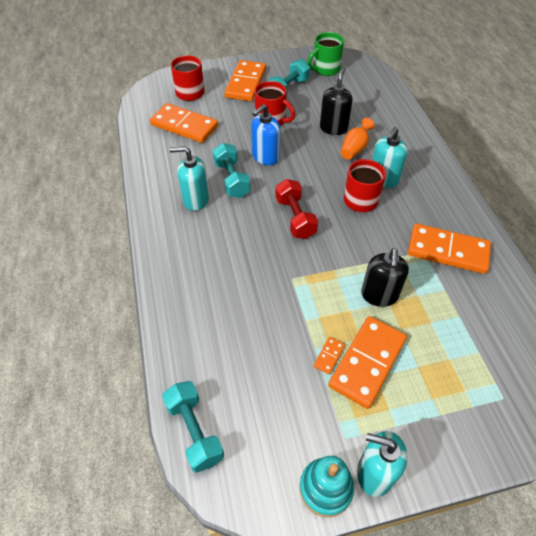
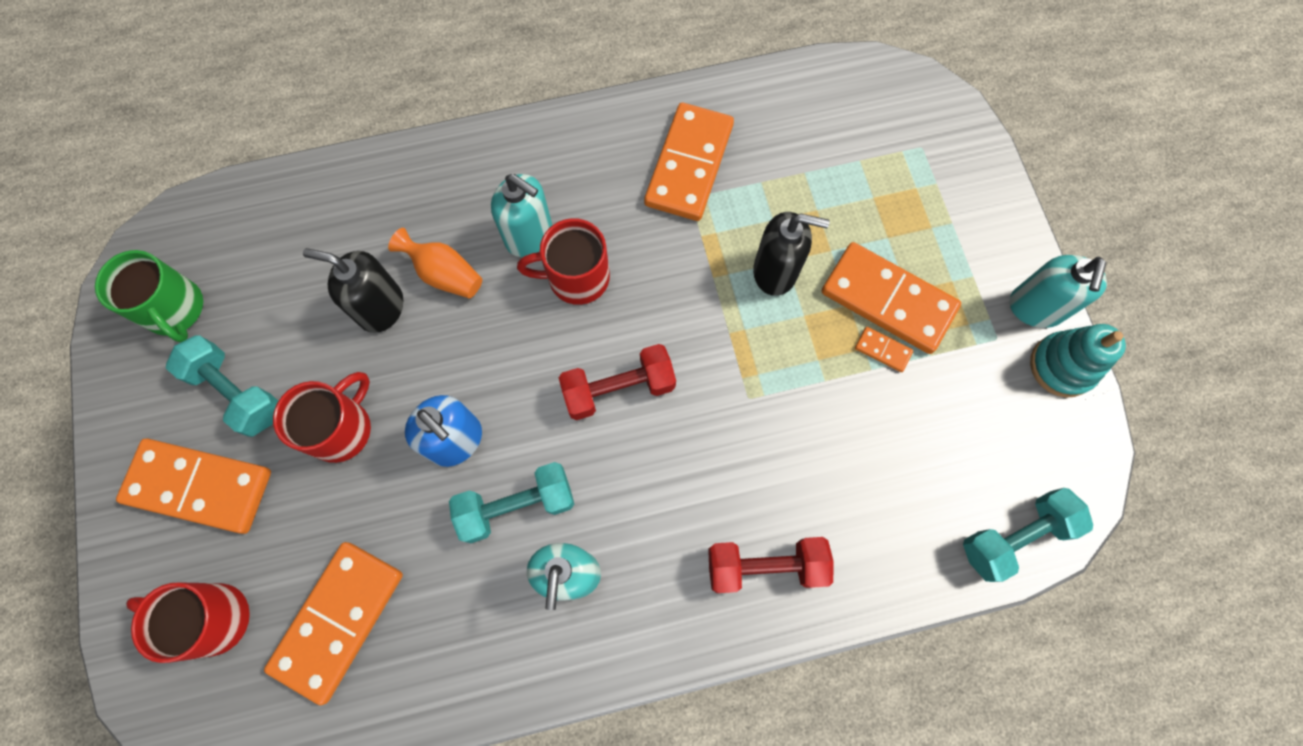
camera: 90 degrees left, 20 degrees up
none -> red dumbbell [708,537,833,593]

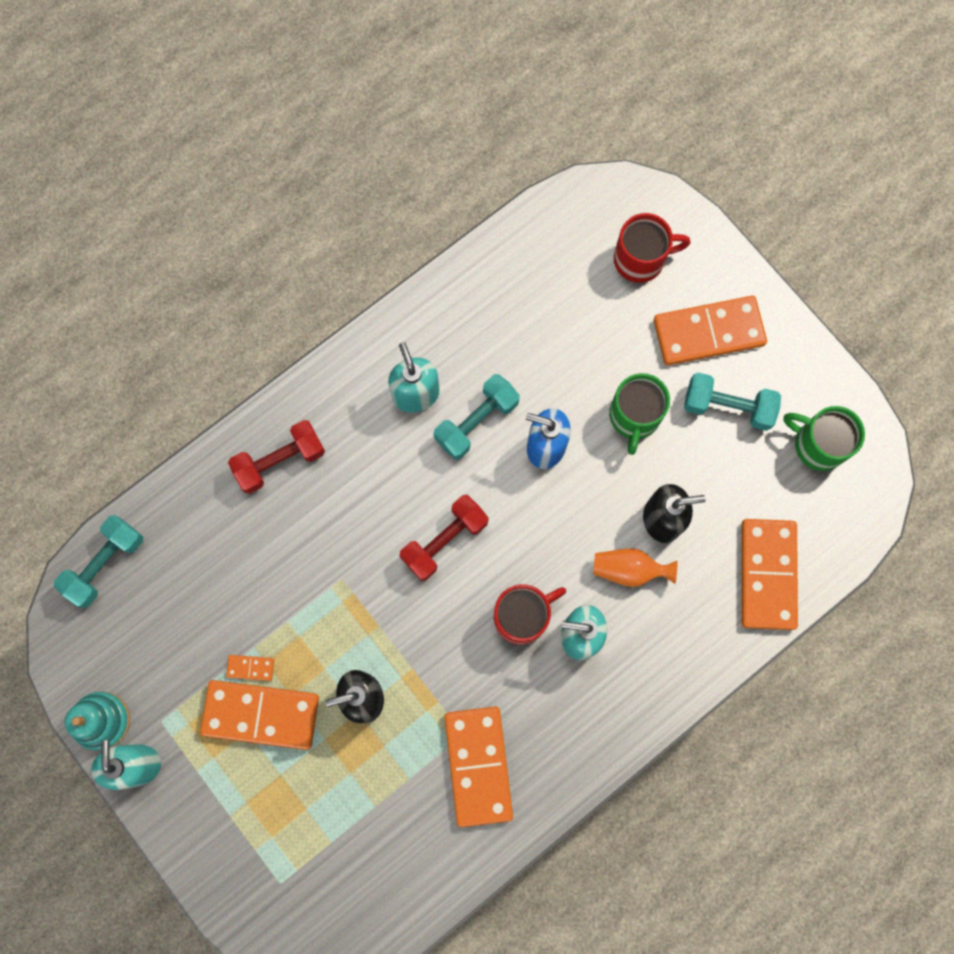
camera: 155 degrees right, 5 degrees up
orange domino [264,542,403,705] -> orange domino moved to [741,519,798,630]
red mug [273,372,371,463] -> green mug [609,373,670,455]

